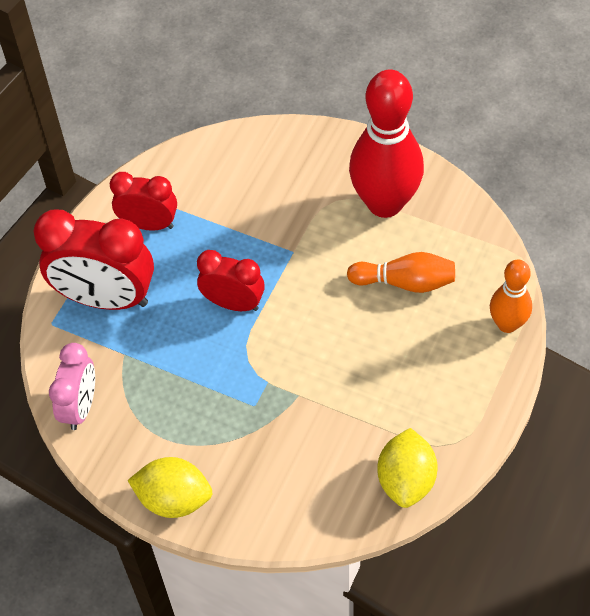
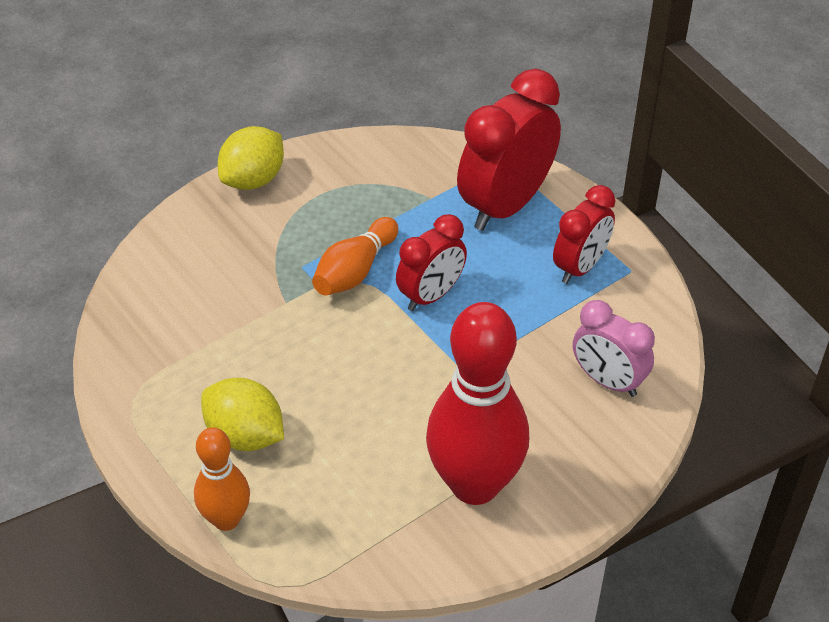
camera: 115 degrees right, 10 degrees down
pink clock [49,343,95,430] -> pink clock moved to [573,300,655,397]
orange bowling pin [347,252,455,293] -> orange bowling pin moved to [312,217,398,296]
yellow lemon [377,428,438,508] -> yellow lemon moved to [201,378,284,451]

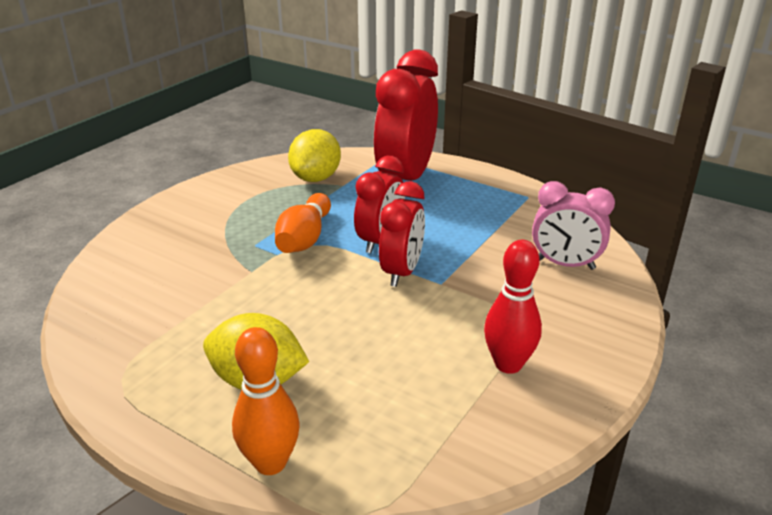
camera: 20 degrees left, 15 degrees down
yellow lemon [218,126,284,190] -> yellow lemon moved to [288,129,341,182]
red bowling pin [426,302,529,505] -> red bowling pin [484,240,542,374], size x0.54
red clock [553,185,615,284] -> red clock moved to [379,181,425,287]

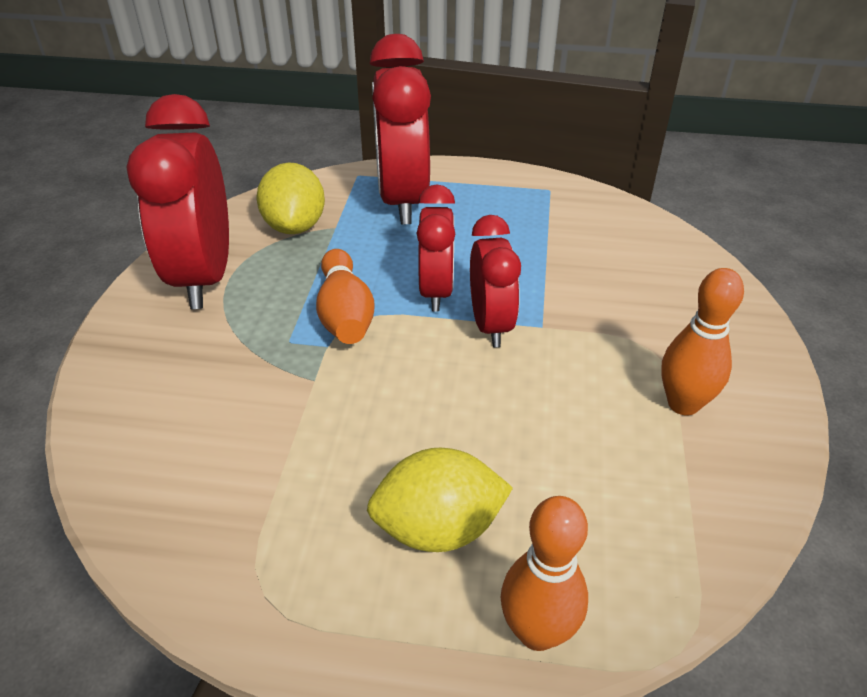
camera: 25 degrees left, 10 degrees up
red bowling pin [484,240,542,374] -> orange bowling pin [661,268,744,415]
pink clock [532,181,615,270] -> none
none -> red clock [126,94,229,309]

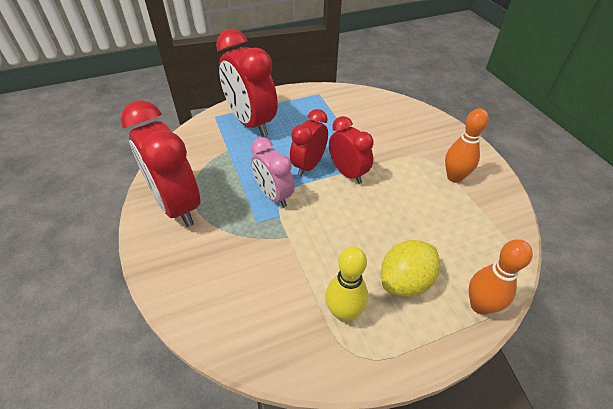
camera: 30 degrees left, 5 degrees up
yellow lemon [256,162,325,234] -> none
orange bowling pin [316,249,375,344] -> pink clock [251,137,295,207]
red clock [417,184,455,311] -> red clock turned 120 degrees counterclockwise [290,109,328,177]
none -> yellow bowling pin [325,247,368,322]

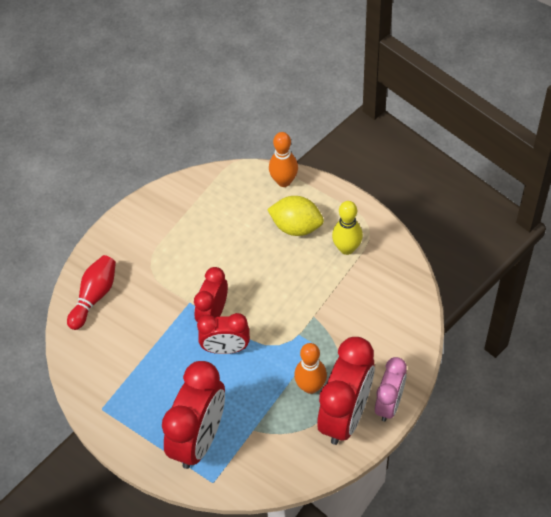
camera: 120 degrees left, 10 degrees up
pink clock [251,137,295,207] -> pink clock moved to [375,357,407,422]
orange bowling pin [445,108,489,183] -> orange bowling pin moved to [294,343,327,394]
none -> red bowling pin [67,255,116,330]

